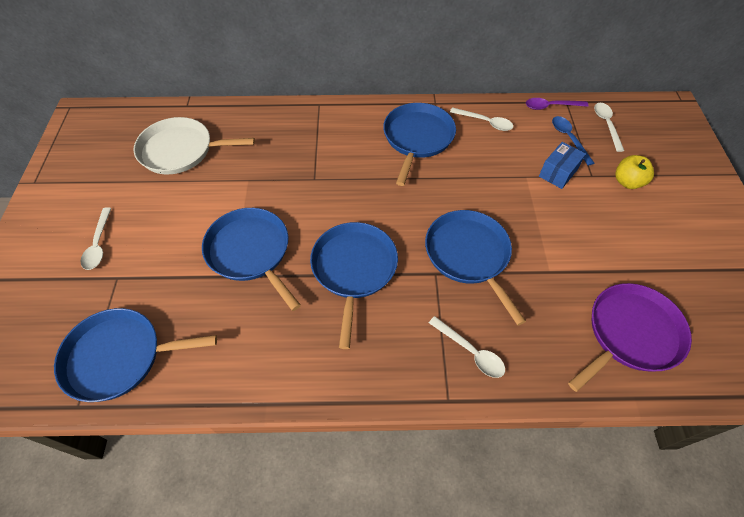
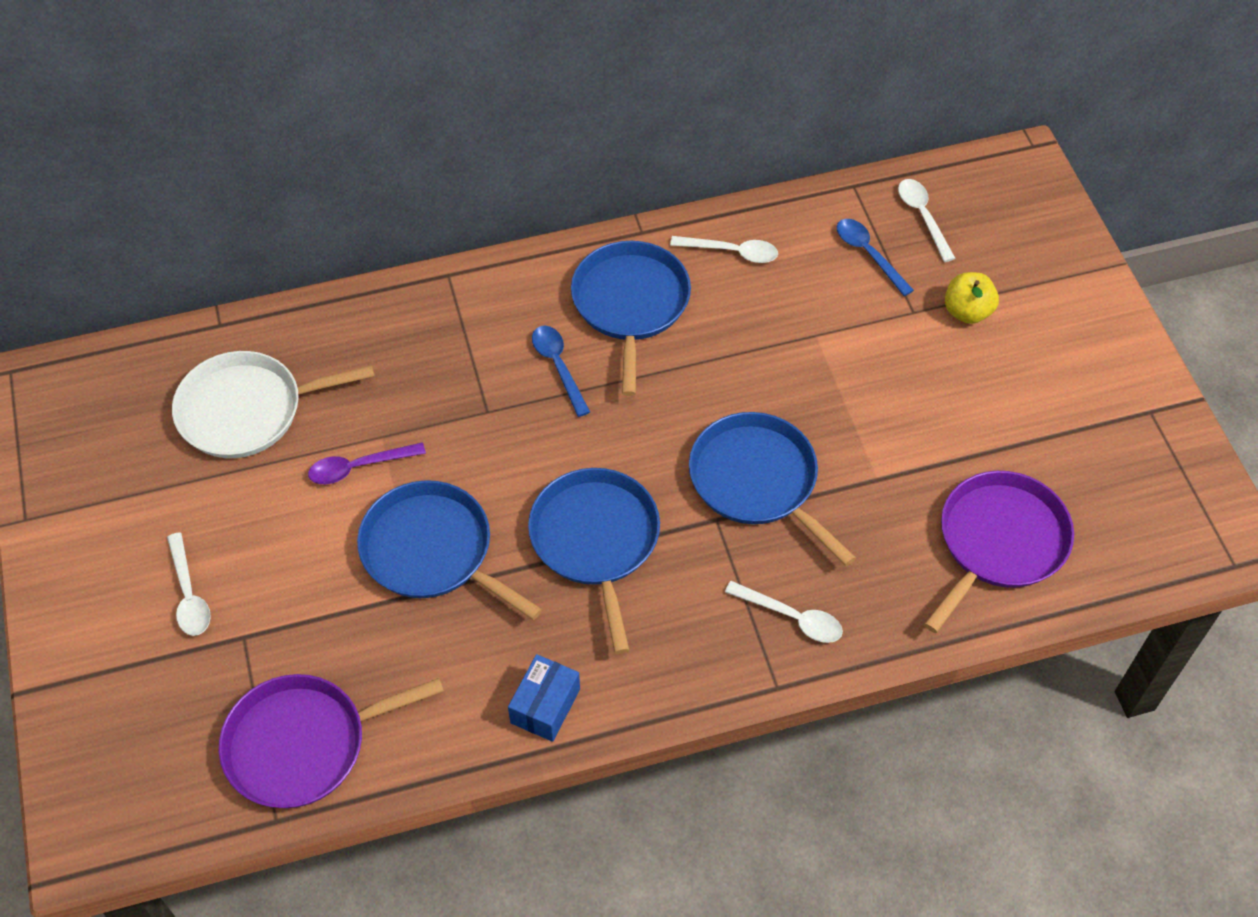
camera: 15 degrees left, 0 degrees up
blue pan [54,308,217,402] -> purple pan [219,674,444,808]
purple spoon [526,98,589,110] -> purple spoon moved to [308,442,426,484]
blue box [539,142,586,189] -> blue box moved to [508,654,580,742]
none -> blue spoon [532,326,590,417]

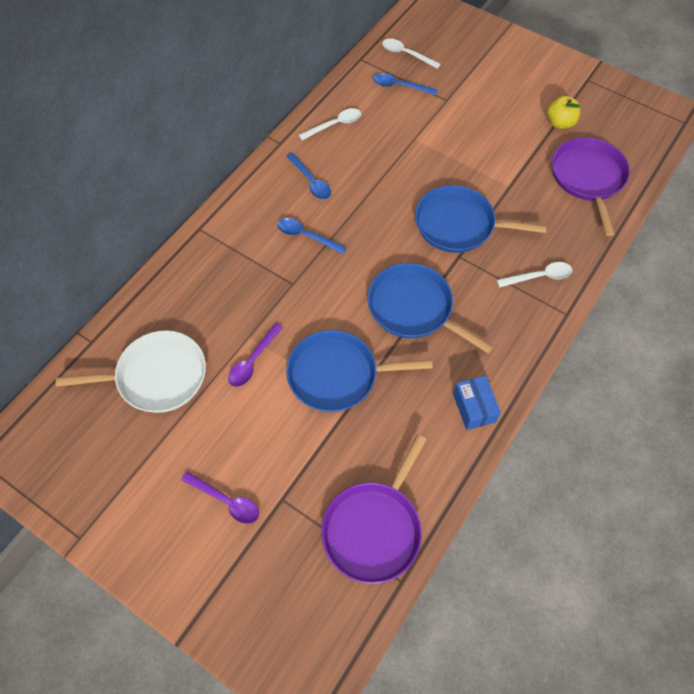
camera: 40 degrees left, 5 degrees up
white spoon [167,532,211,636] -> purple spoon [181,471,259,524]
white pan [172,351,374,458] -> white pan turned 135 degrees counterclockwise [56,330,206,413]
blue pan [571,241,691,396] -> blue spoon [286,153,331,199]
yellow apple [945,272,999,324] -> yellow apple moved to [547,96,580,129]

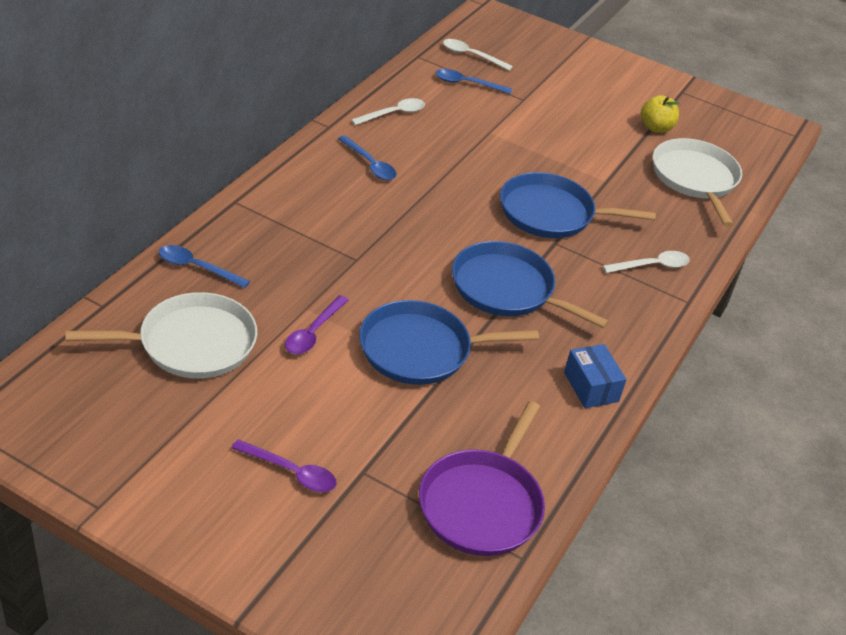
camera: 10 degrees left, 20 degrees down
blue spoon [277,218,346,254] -> blue spoon moved to [159,245,250,288]
purple pan [552,137,630,236] -> white pan [653,138,742,227]

